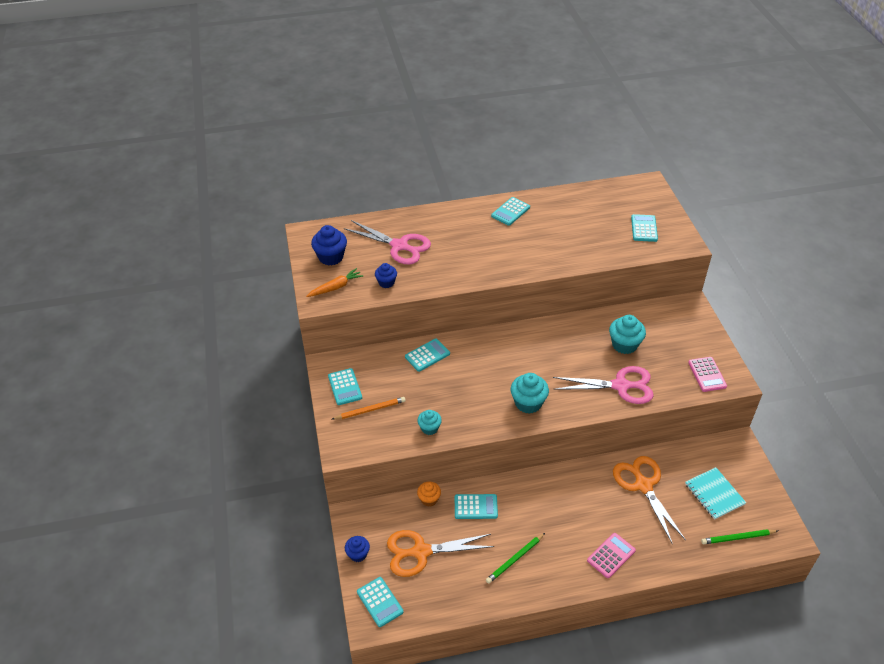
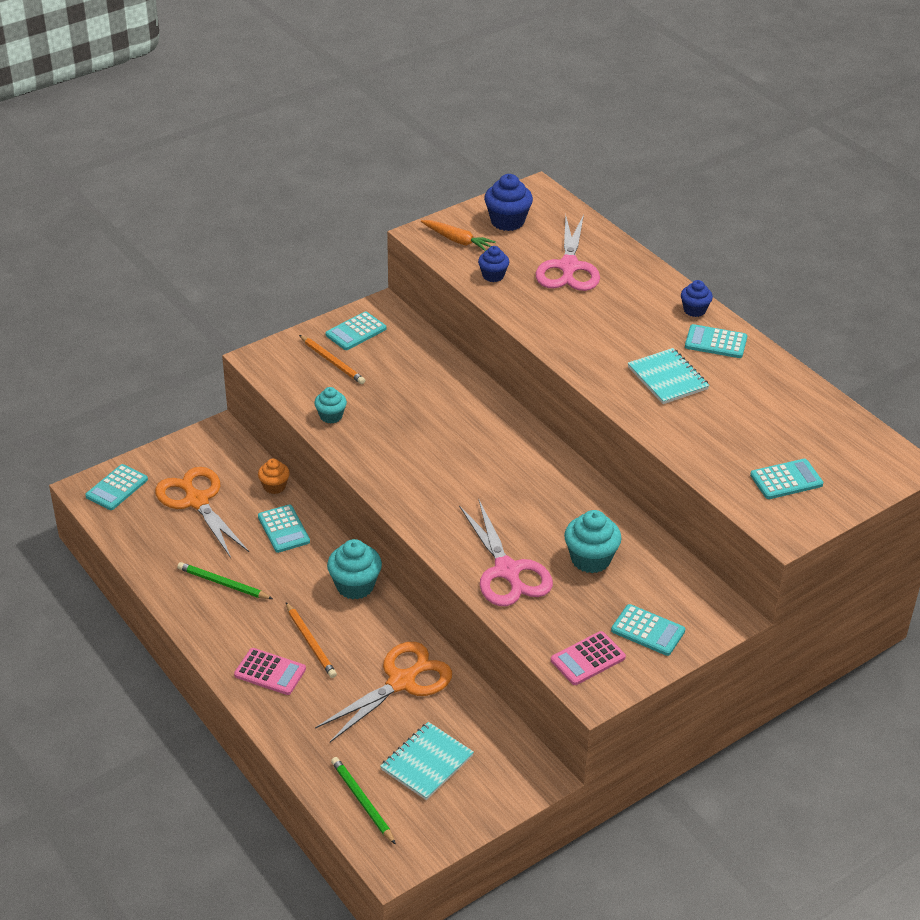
camera: 65 degrees right, 5 degrees down
blue cupcake [345,536,370,562] -> blue cupcake moved to [681,280,713,317]
turquoise calculator [405,339,450,372] -> turquoise calculator moved to [611,604,685,656]
turquoise cupcake [511,373,549,414] -> turquoise cupcake moved to [327,539,382,599]
none -> orange pencil [286,602,337,678]
none -> turquoise notebook [628,348,710,404]

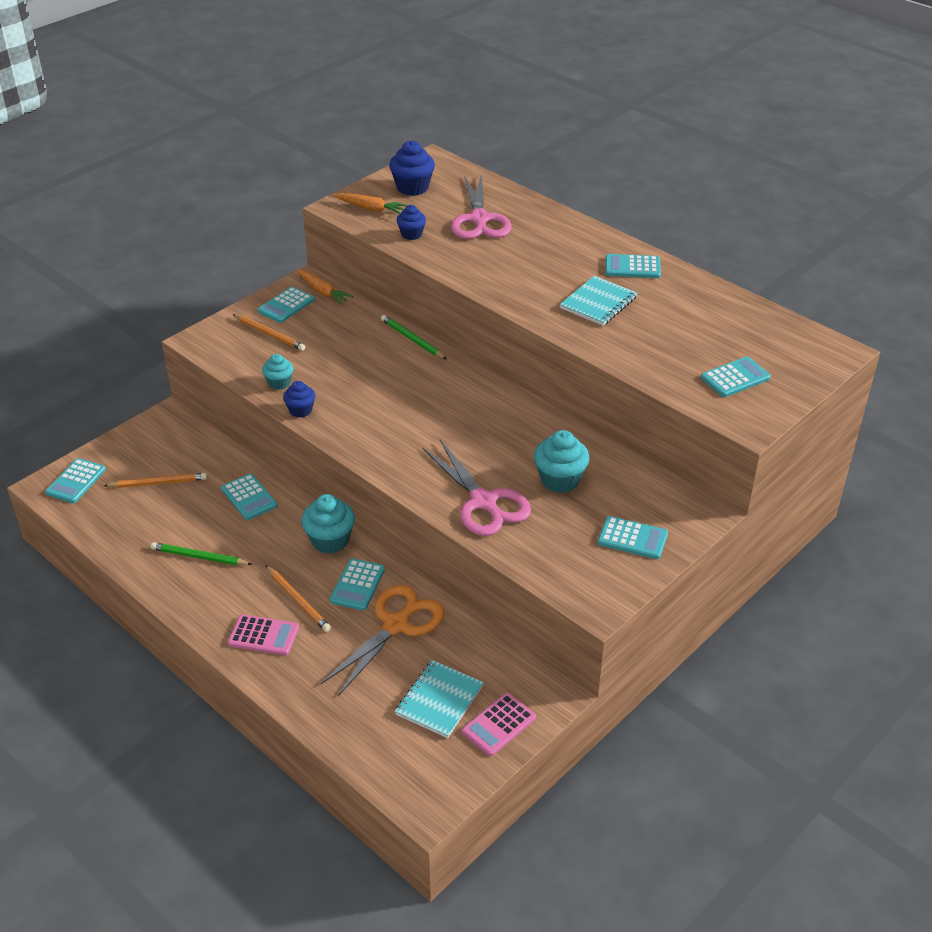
camera: 10 degrees left, 0 degrees up
orange scissors [155,467,249,558] -> orange pencil [104,473,207,488]
orange cupcake [258,459,290,494] -> none
green pencil [331,757,396,845] -> green pencil moved to [381,315,447,359]
pink calculator [551,631,626,685] -> pink calculator moved to [462,693,536,756]
turquoise notebook [628,348,710,404] -> turquoise notebook turned 75 degrees clockwise [560,276,637,326]
blue cupcake [681,280,713,317] -> blue cupcake moved to [283,381,315,417]
none -> orange carrot [296,269,353,304]
none -> turquoise calculator [330,558,385,611]

